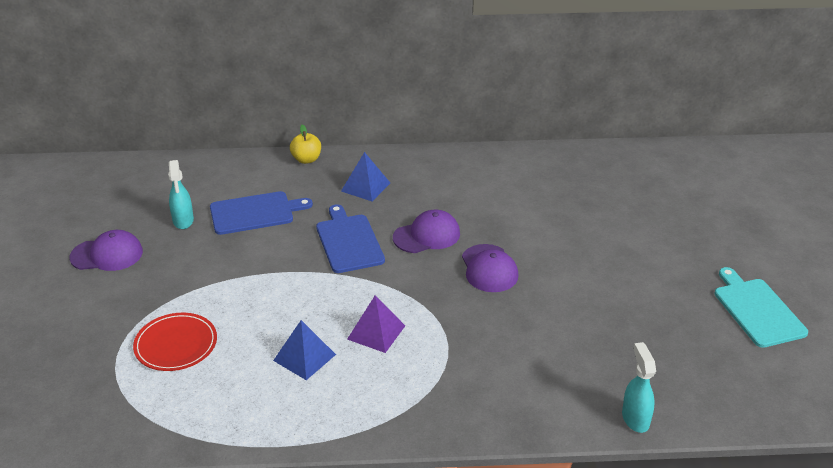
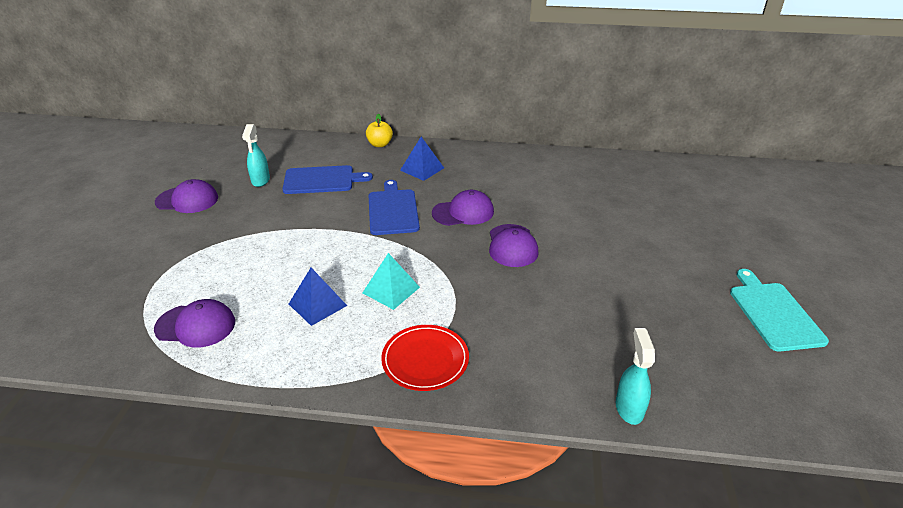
camera: 10 degrees right, 0 degrees up
red plate [133,313,217,371] -> red plate moved to [381,325,469,391]
purple pyramid [347,295,405,353] -> turquoise pyramid [363,253,420,310]
none -> purple cap [154,299,235,348]

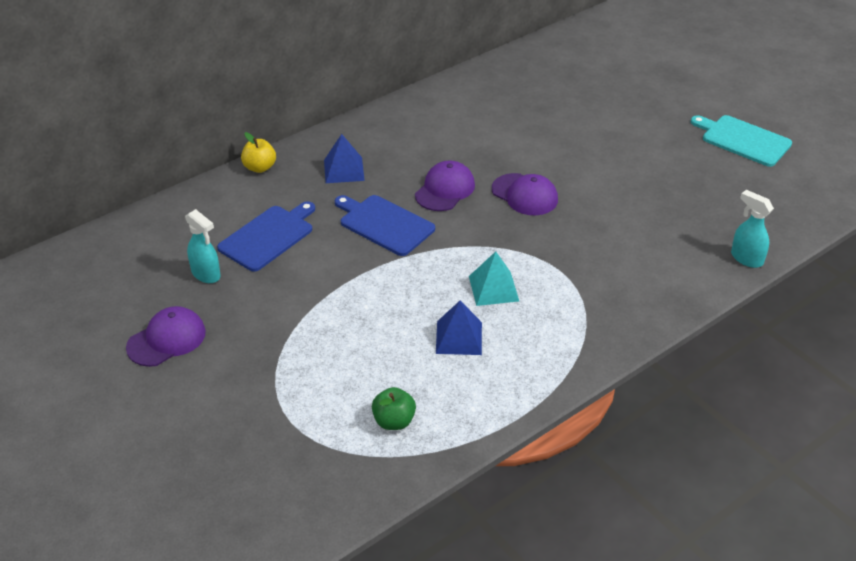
camera: 45 degrees left, 5 degrees up
purple cap [154,299,235,348] -> green apple [372,387,416,430]
red plate [381,325,469,391] -> none

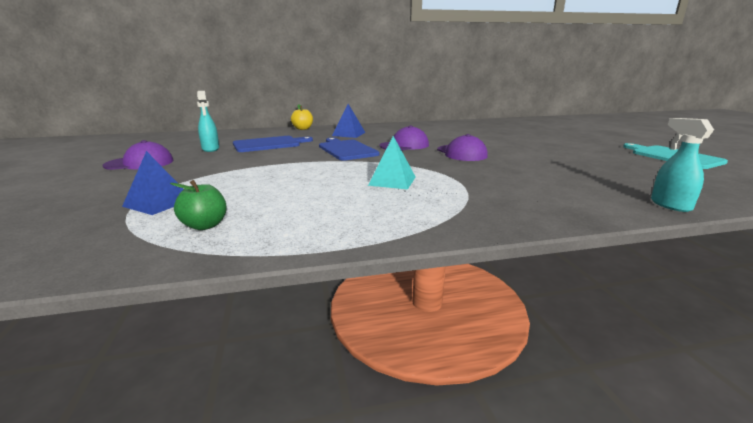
camera: 25 degrees right, 20 degrees down
blue pyramid [436,301,482,355] -> blue pyramid moved to [122,151,184,215]

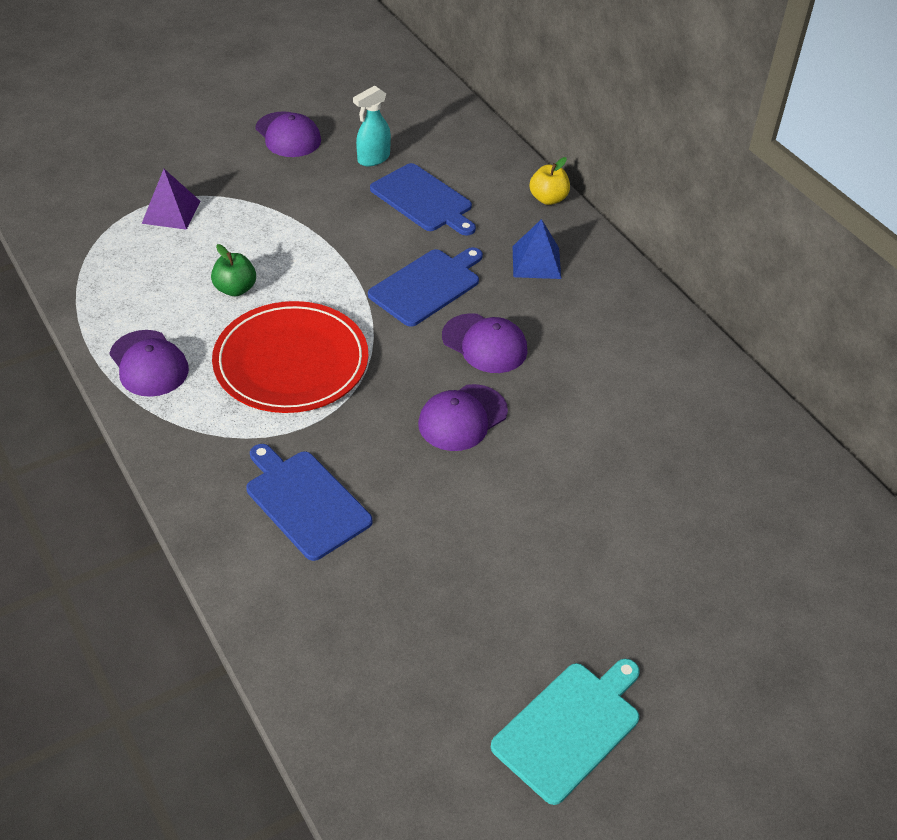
camera: 70 degrees right, 25 degrees up
blue pyramid [122,151,184,215] -> purple pyramid [142,169,201,230]
green apple [170,180,226,230] -> green apple moved to [211,244,256,296]
turquoise pyramid [368,136,416,189] -> red plate [212,301,368,413]
turquoise spray bottle [651,118,714,212] -> none
none -> purple cap [109,330,189,397]
none -> blue cutting board [246,444,372,561]

